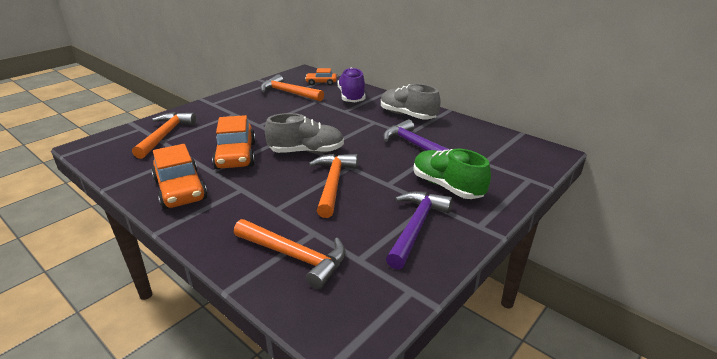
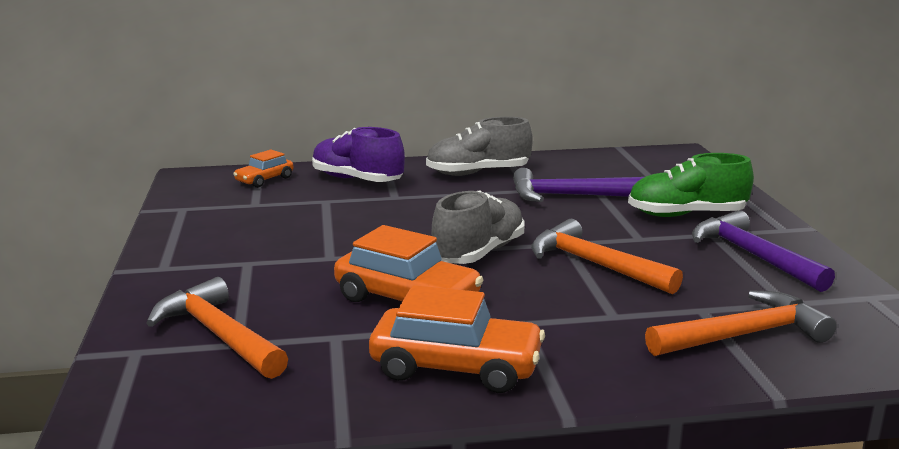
camera: 50 degrees left, 10 degrees down
orange hammer [260,74,324,101] -> none

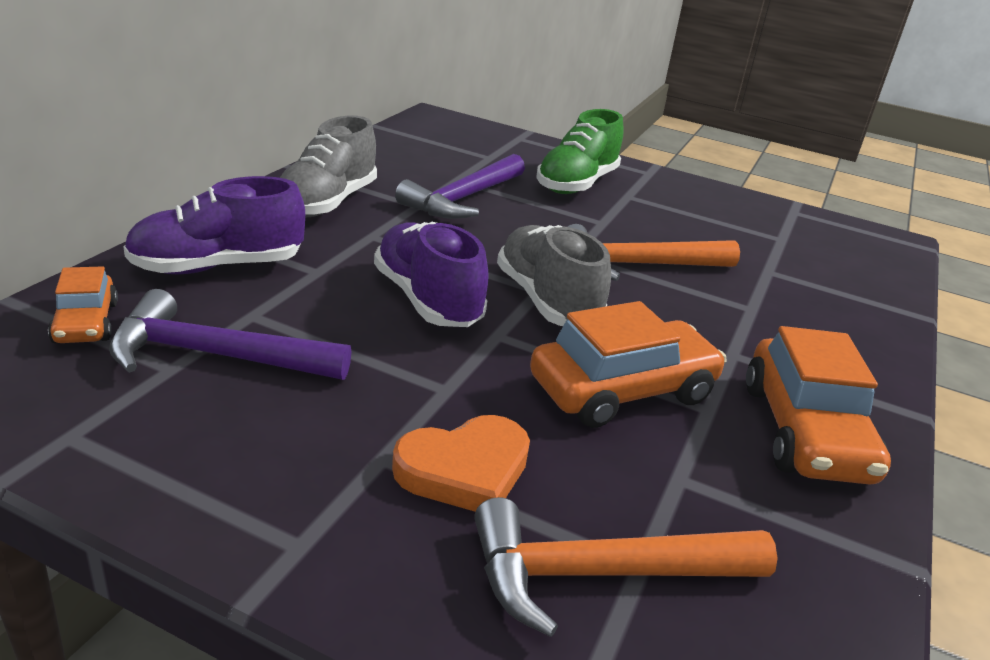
camera: 60 degrees left, 10 degrees up
orange car [369,285,545,393] -> orange car turned 135 degrees clockwise [746,326,891,485]
orange hammer [645,290,837,356] -> none
purple hammer [692,210,835,292] -> purple hammer moved to [109,289,352,380]
none -> purple shoe [374,222,489,327]
none -> orange heart [392,415,530,512]

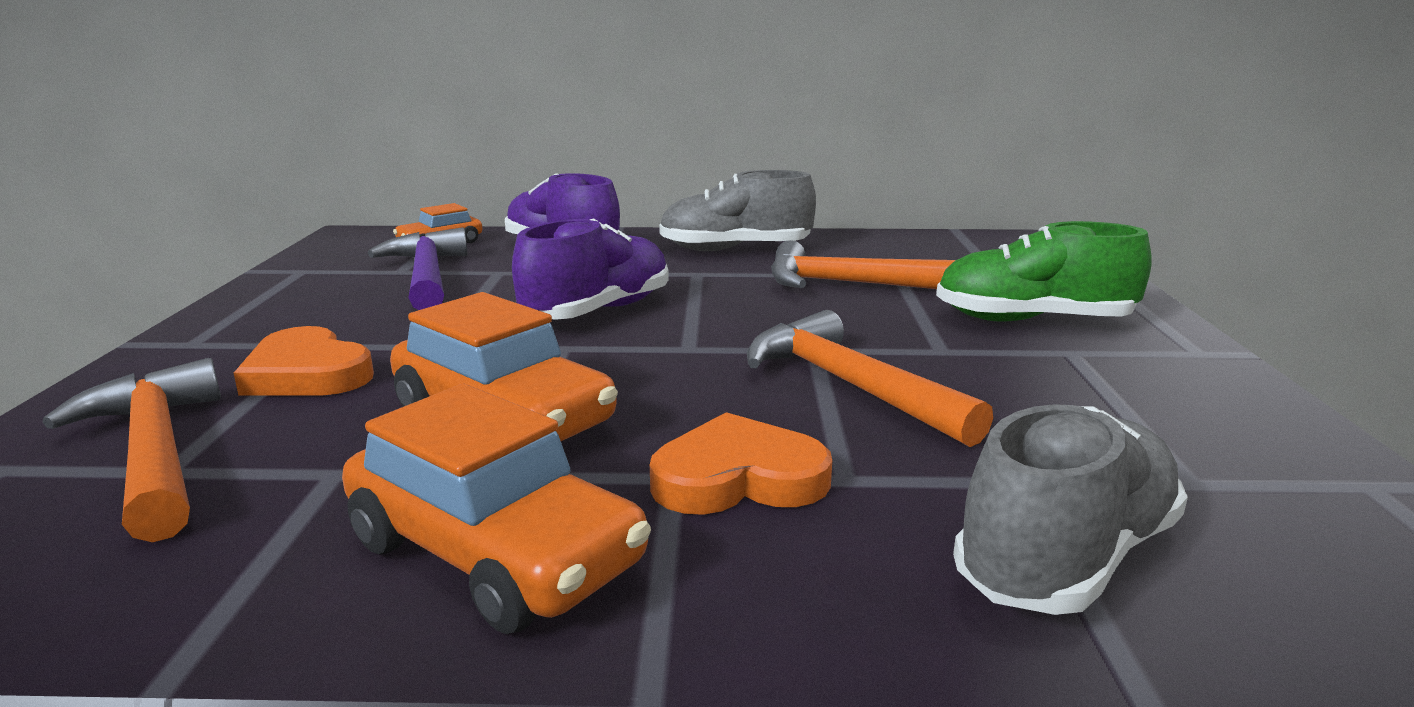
camera: 70 degrees right, 10 degrees down
purple hammer [395,154,525,219] -> orange hammer [771,240,955,289]
grey shoe [497,225,611,326] -> grey shoe moved to [953,404,1188,615]
orange car [746,326,891,485] -> orange car turned 120 degrees counterclockwise [342,384,651,634]
none -> orange heart [650,412,832,515]

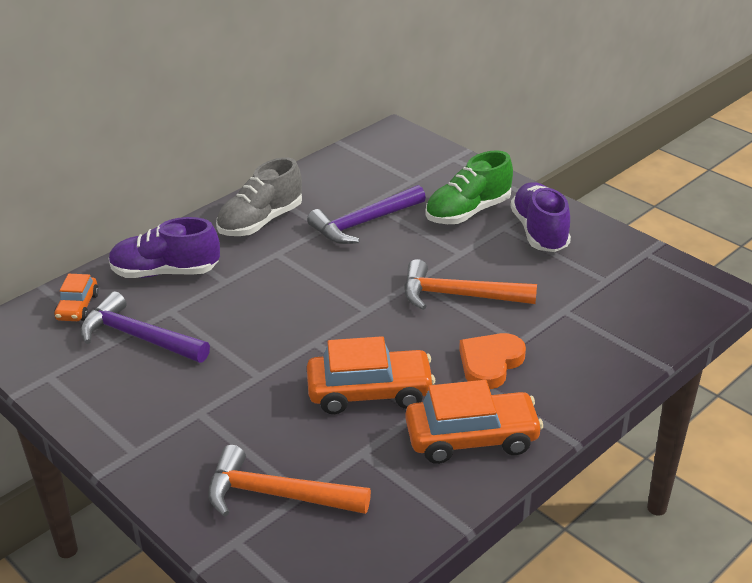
camera: 45 degrees left, 15 degrees up
orange heart [234,326,374,396] -> none
purple shoe [512,218,669,320] -> purple shoe moved to [510,182,571,252]
orange hammer [771,240,955,289] -> purple hammer [307,185,426,244]
grey shoe [953,404,1188,615] -> none

